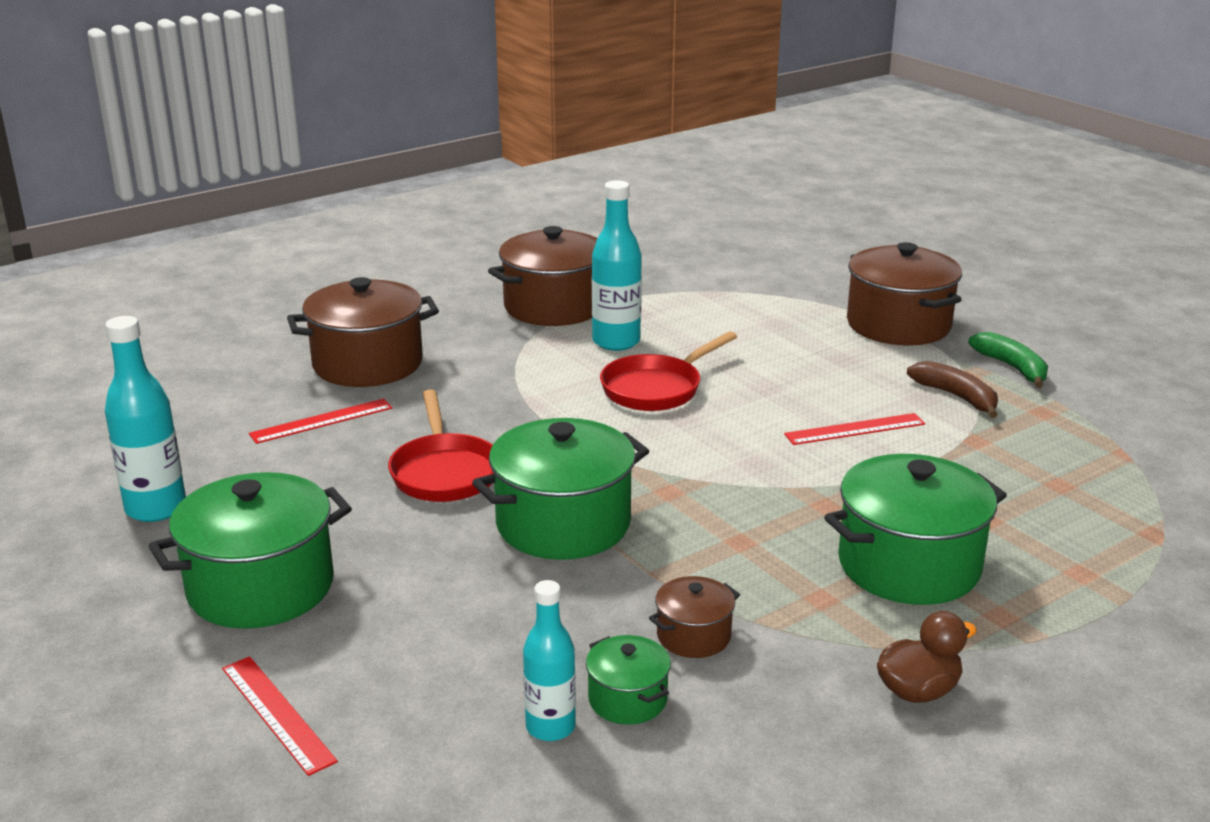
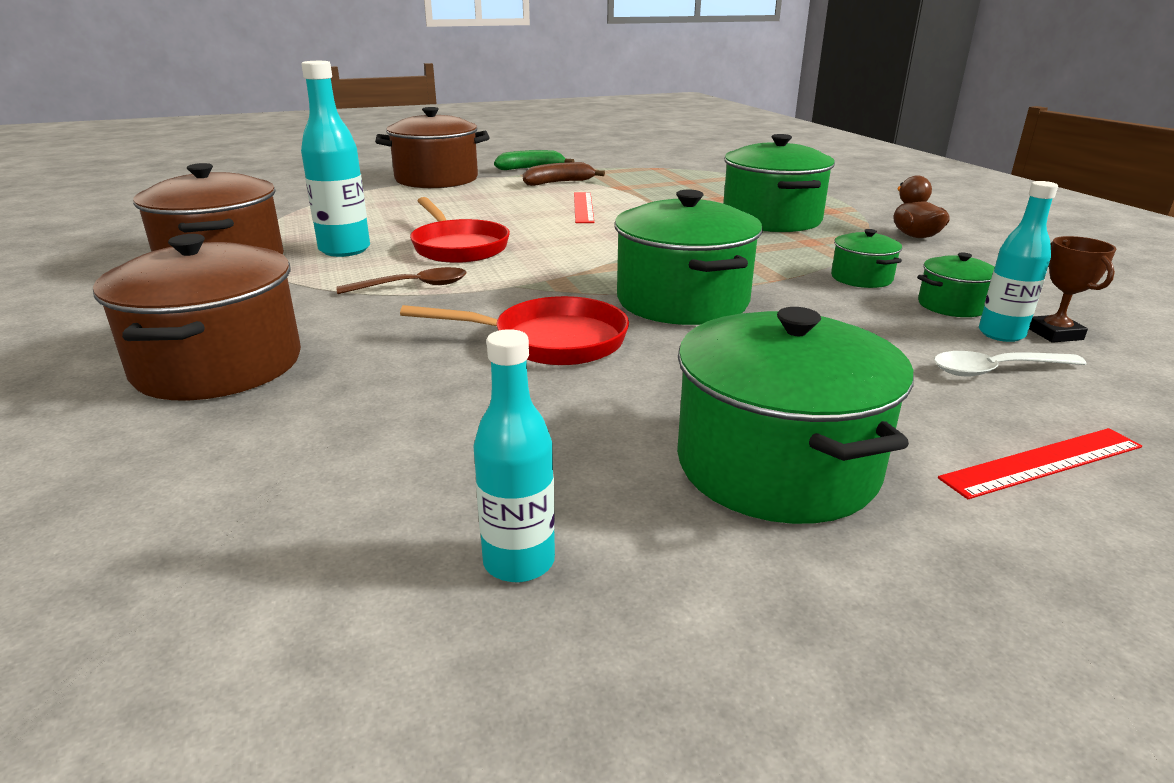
camera: 75 degrees left, 0 degrees up
turquoise bottle [105,316,186,522] -> turquoise bottle [473,329,555,582], size x0.66
red ruler [249,398,392,444] -> none
brown pot [649,576,740,658] -> green pot [831,229,902,288]
none -> brown spoon [336,267,466,294]
none -> white spoon [934,351,1086,376]
none -> brown trophy [1029,236,1117,343]

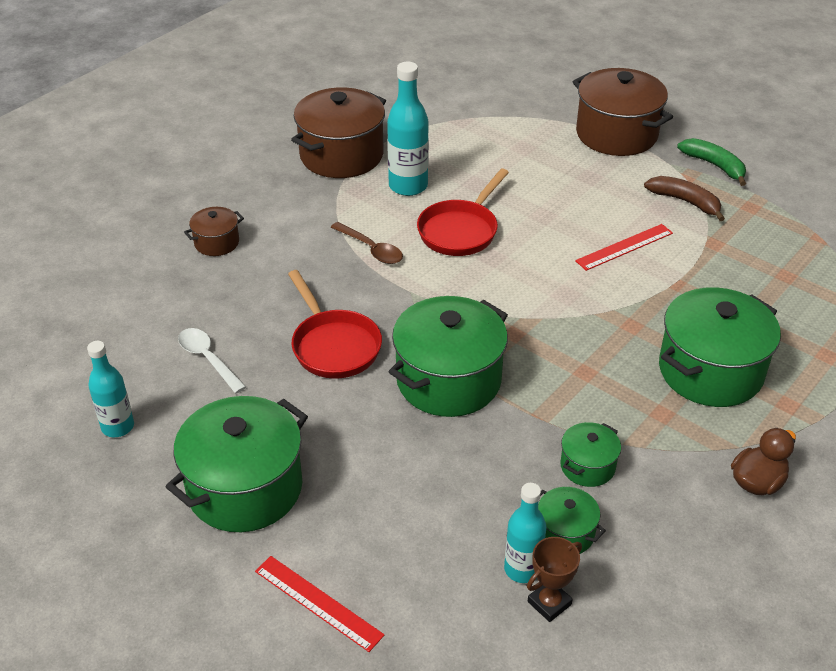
camera: 60 degrees right, 15 degrees up
brown pot [93,234,301,401] -> brown pot [184,207,244,256], size x0.49
white spoon [934,351,1086,376] -> white spoon moved to [178,328,246,393]

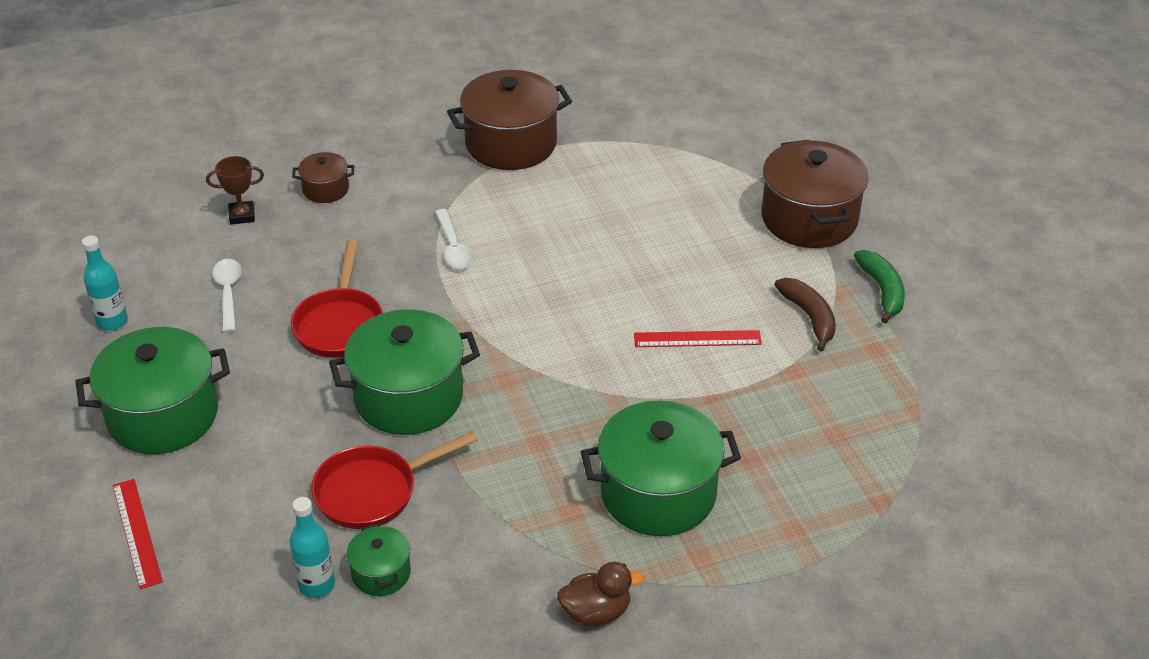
camera: 30 degrees right, 0 degrees up
brown spoon [331,222,403,264] -> white spoon [435,209,473,269]
turquoise bottle [387,61,429,196] -> none
red pan [417,169,509,256] -> red pan moved to [311,431,478,529]
brown trophy [527,537,582,622] -> brown trophy moved to [206,156,264,225]
green pot [560,422,621,487] -> none

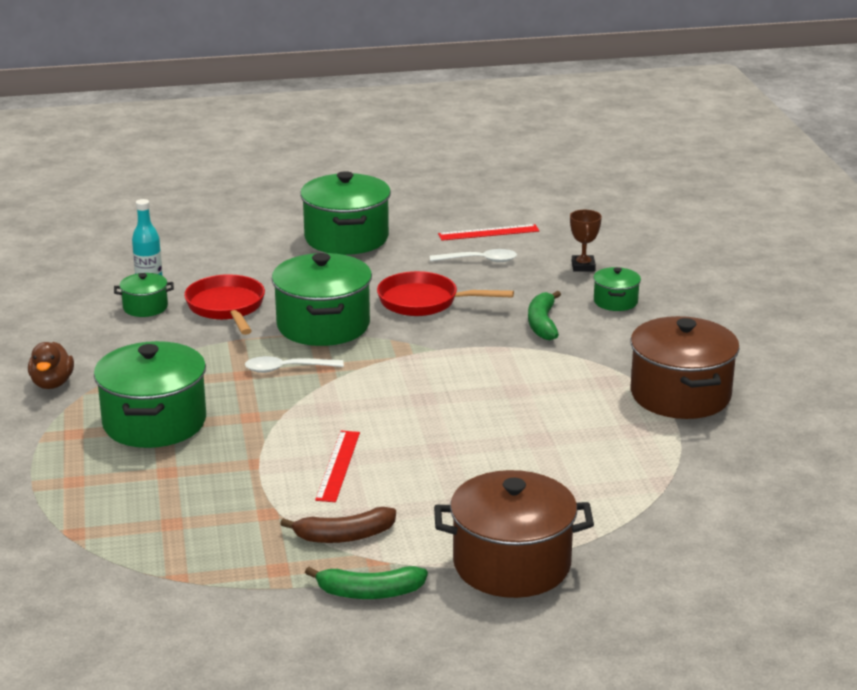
camera: 100 degrees right, 15 degrees down
turquoise bottle [82,235,128,331] -> none
red ruler [113,479,163,589] -> red ruler moved to [438,224,539,241]
brown pot [292,152,354,203] -> green pot [593,267,641,311]
white spoon [435,209,473,269] -> white spoon moved to [245,356,344,373]
none -> green banana [528,291,561,340]

